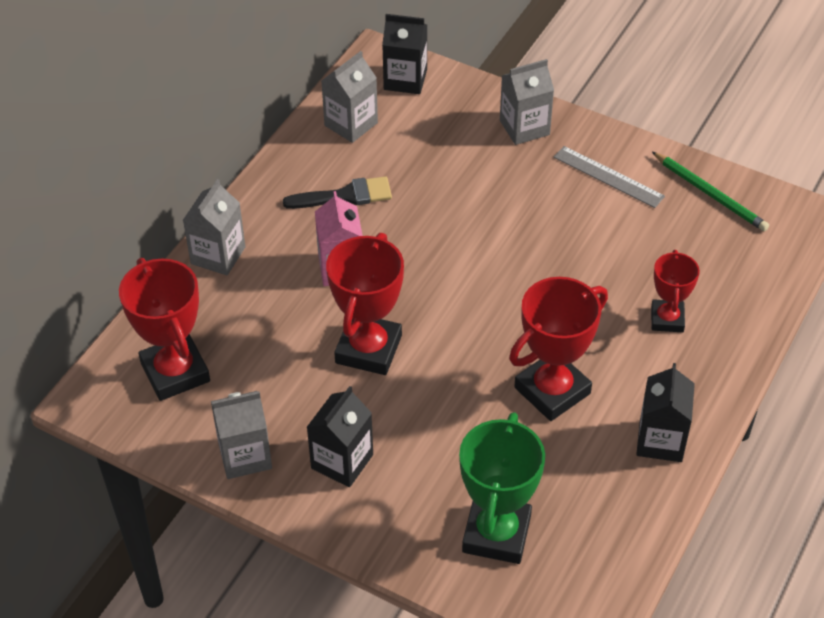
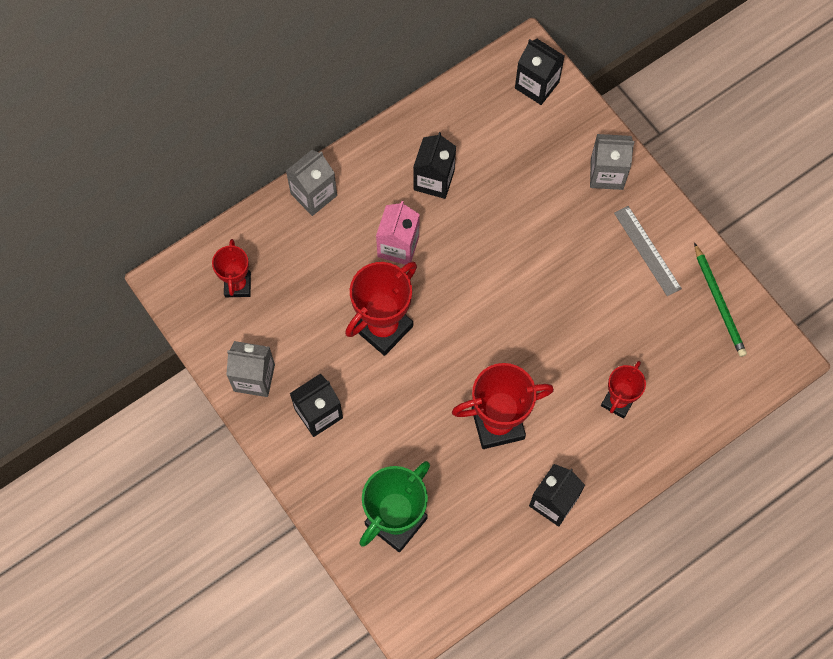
camera: 25 degrees right, 20 degrees up
red trophy [119,258,210,401] -> red trophy [212,239,251,297], size x0.60
black brush [283,176,392,209] -> black carton [413,132,456,199]
grey carton [321,51,378,143] -> none

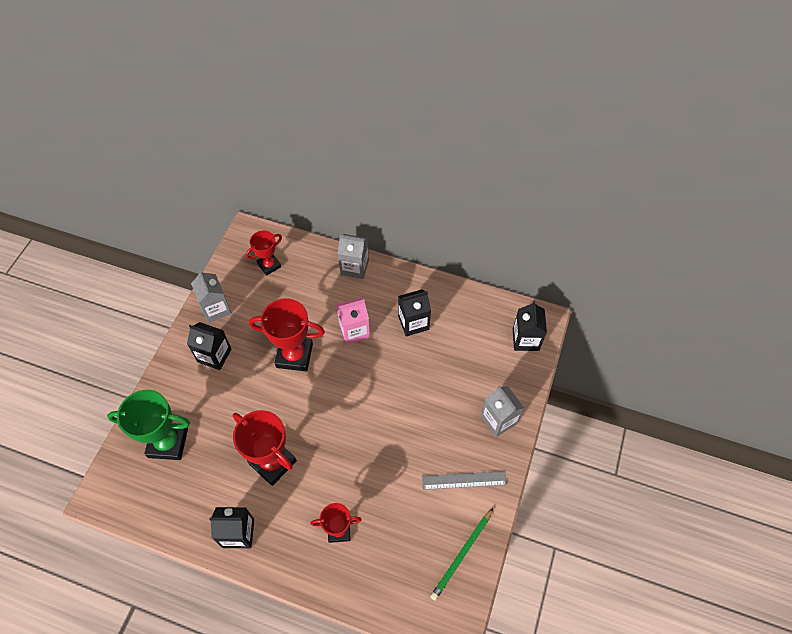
camera: 55 degrees right, 10 degrees down
grey ruler [614,206,682,296] -> grey ruler turned 60 degrees clockwise [422,471,507,490]

